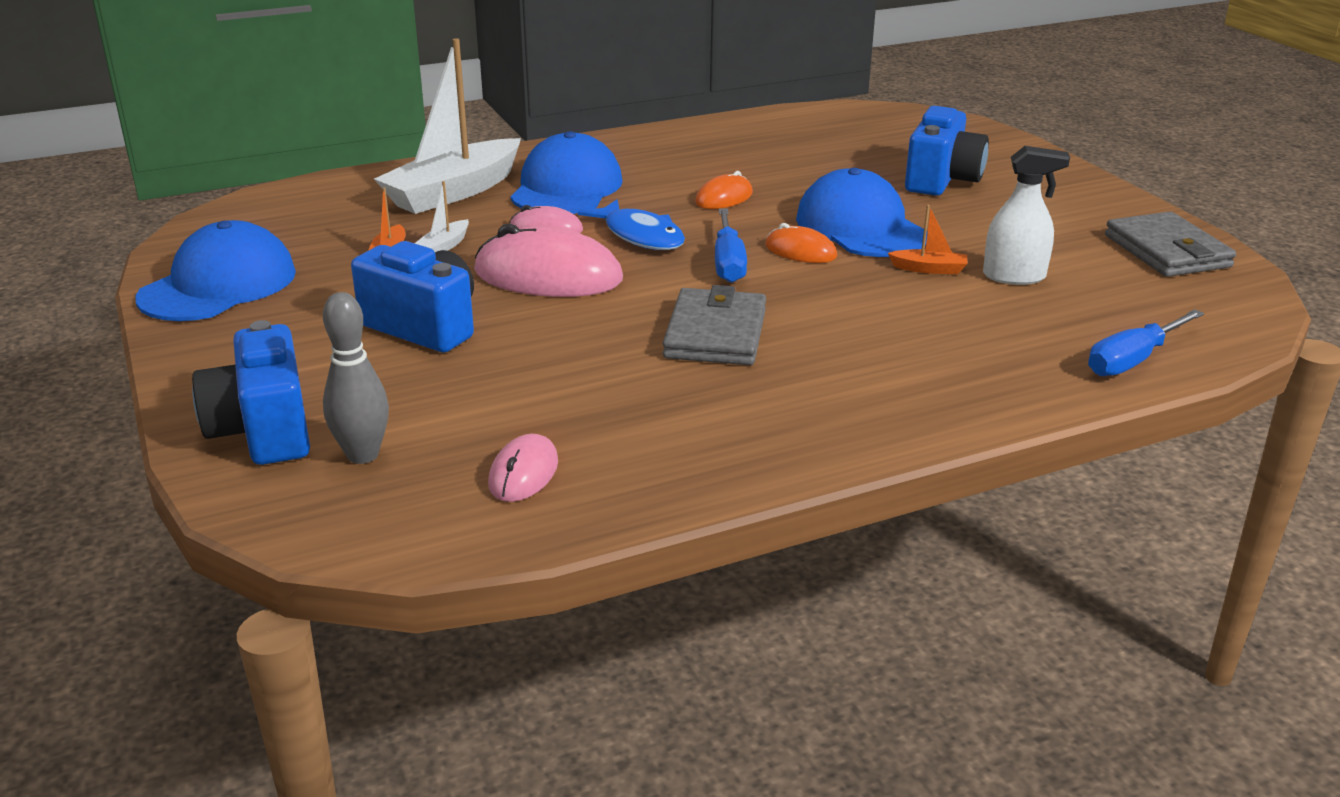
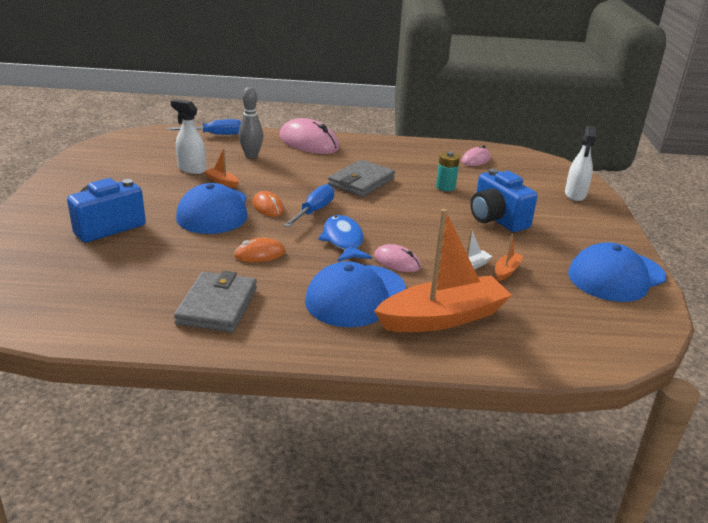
camera: 155 degrees left, 0 degrees up
blue camera [192,320,310,465] -> white spray bottle [565,126,596,201]
grey bowling pin [323,292,389,464] -> grey bowling pin moved to [238,87,263,159]
white boat [374,38,521,214] -> orange boat [374,209,512,332]
pink mouse [474,224,623,297] -> pink mouse moved to [279,118,340,154]
grey wallet [1105,212,1236,277] -> grey wallet moved to [174,271,257,332]
none -> turquoise battery [436,152,460,191]

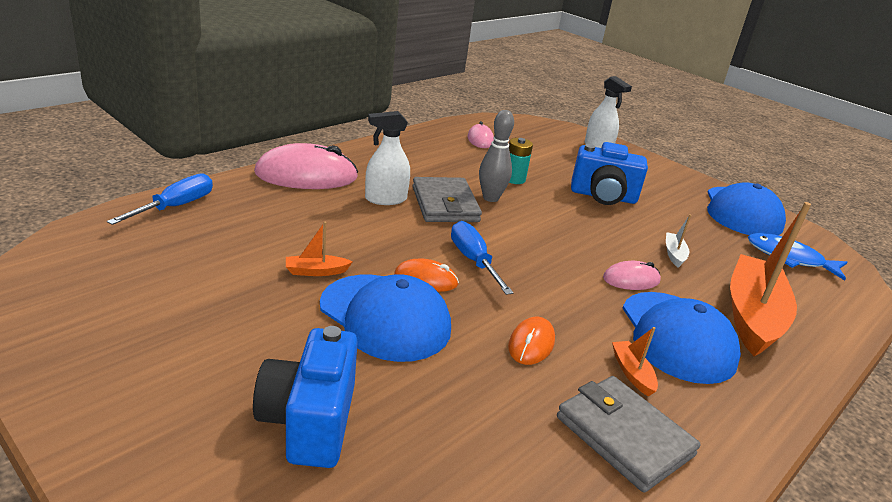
camera: 50 degrees left, 0 degrees up
white spray bottle [171,99,206,174] -> white spray bottle moved to [365,111,410,205]
grey bowling pin [238,87,263,159] -> grey bowling pin moved to [479,110,514,202]
blue fish [318,215,372,262] -> blue fish moved to [748,233,847,281]
orange boat [495,234,523,281] -> orange boat moved to [612,327,658,397]

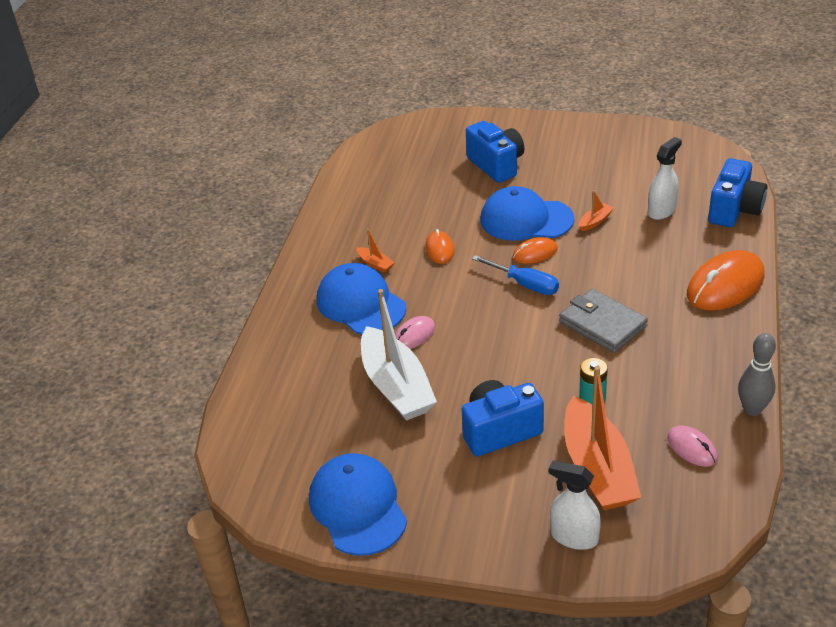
camera: 155 degrees right, 10 degrees up
blue screwdriver [107,173,213,225] -> blue camera [708,158,767,227]
pink mouse [254,143,358,189] -> orange mouse [687,250,765,311]
white spray bottle [365,111,410,205] -> white spray bottle moved to [648,137,682,220]
grey bowling pin [479,110,514,202] -> grey bowling pin moved to [738,333,776,416]
grey wallet [557,376,701,493] -> none
white boat [666,214,691,268] -> white boat [361,289,437,421], size x2.46
orange boat [730,202,811,357] -> orange boat moved to [564,366,641,510]
blue fish [748,233,847,281] -> none

